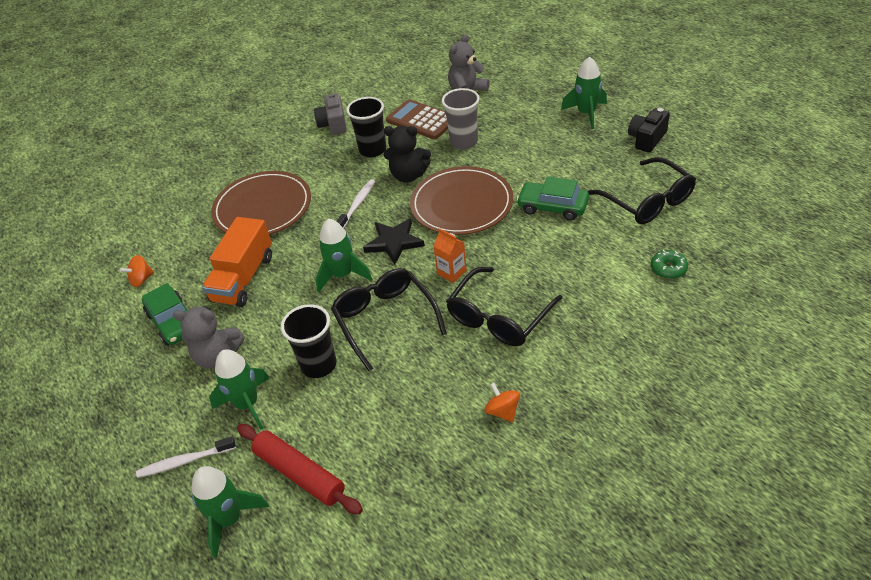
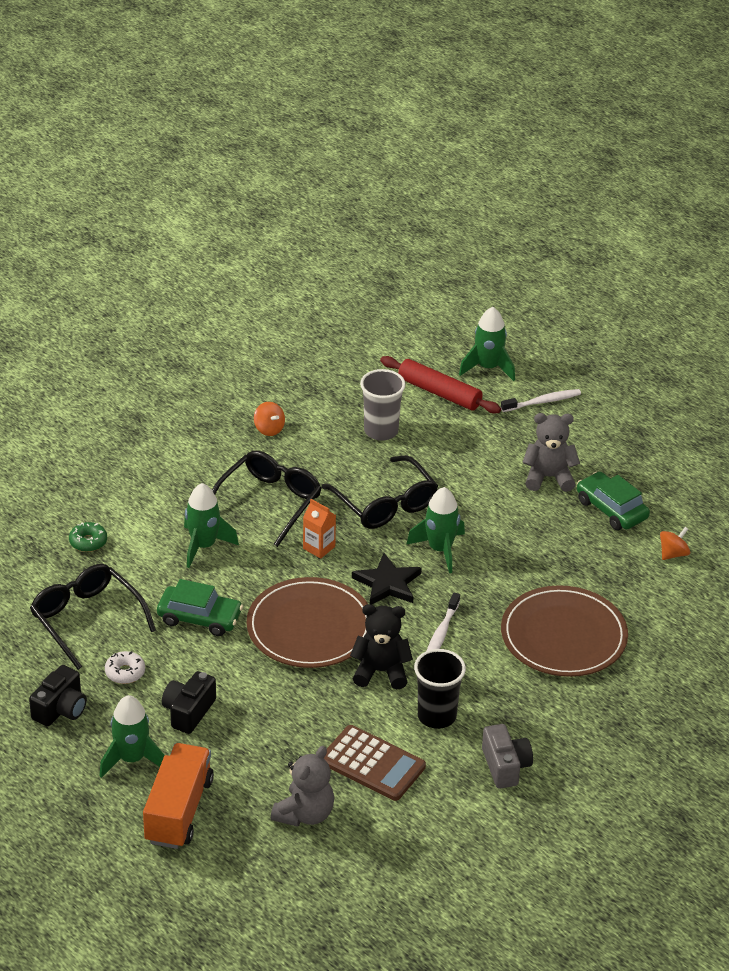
camera: 170 degrees right, 5 degrees down
orange truck [202,217,272,307] -> orange truck moved to [143,743,214,849]
green rocket [209,349,270,430] -> green rocket moved to [184,483,239,568]
black cup [281,304,336,378] -> none
grey cup [442,88,480,149] -> grey cup moved to [360,369,406,441]
none -> white donut [105,651,145,684]
none -> black camera [162,671,216,734]

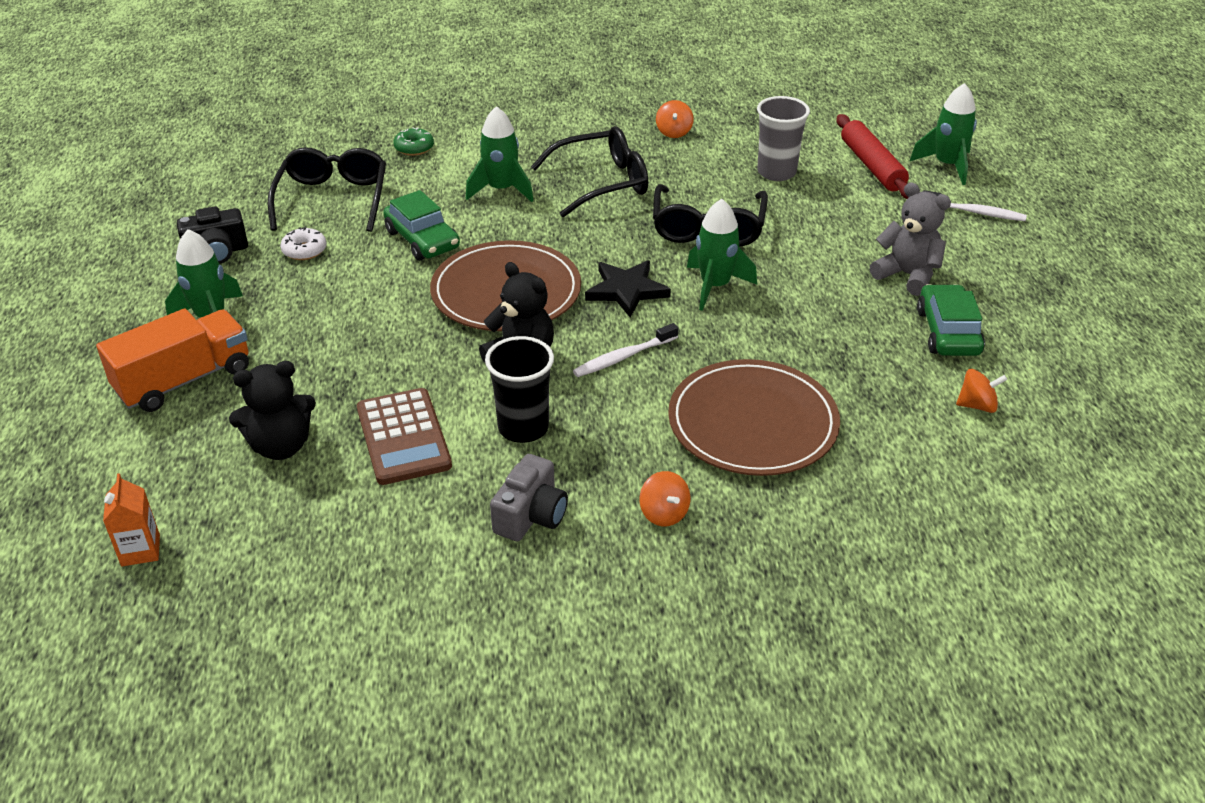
camera: 40 degrees right, 0 degrees up
black camera [162,671,216,734] -> none
grey teddy bear [271,746,334,827] -> black teddy bear [229,361,316,460]
orange carton [303,499,336,559] -> orange carton moved to [103,473,160,567]
none -> orange spinning top [640,471,691,526]

